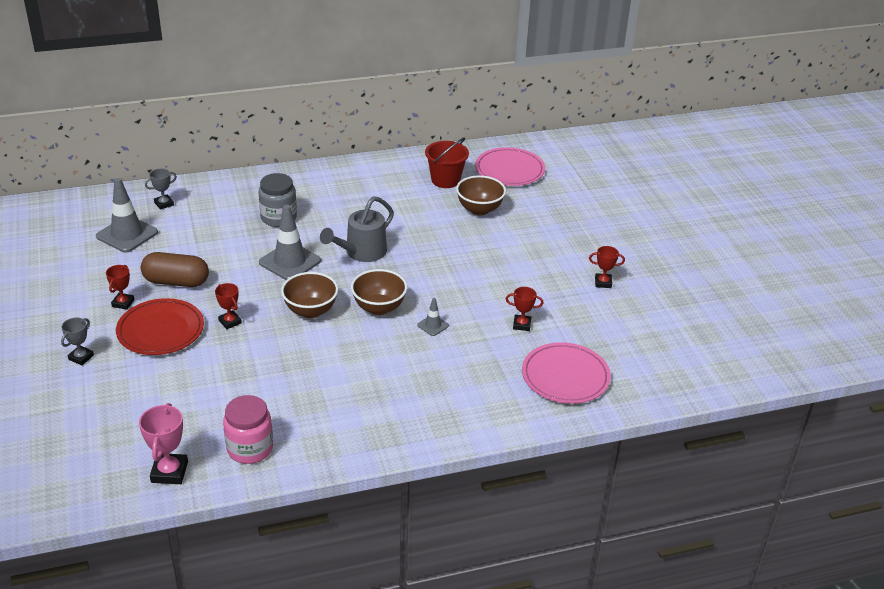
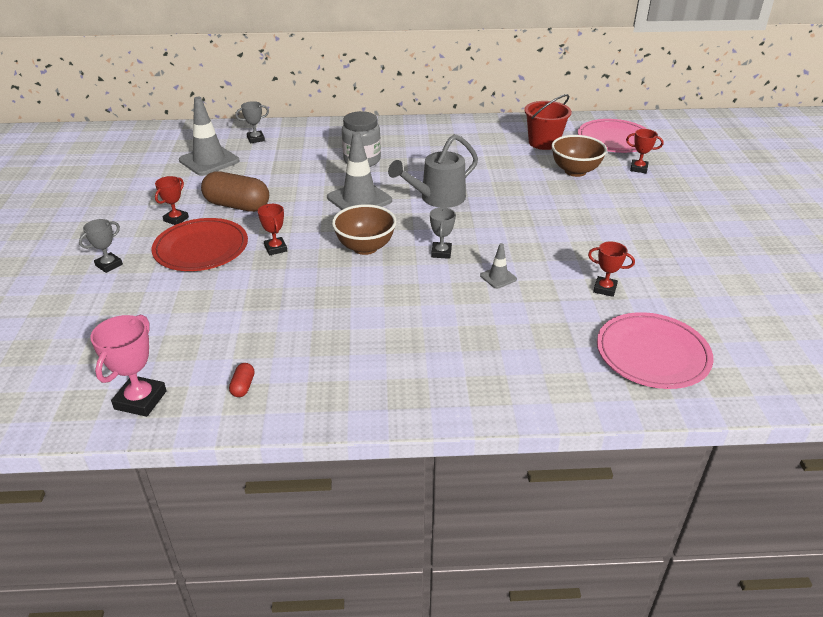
camera: 15 degrees right, 0 degrees up
pink jar [223,395,273,464] -> red capsule [229,363,254,397]
brown bowl [351,269,407,315] -> grey trophy [430,207,456,259]
red trophy [589,246,625,288] -> red trophy moved to [626,129,663,173]

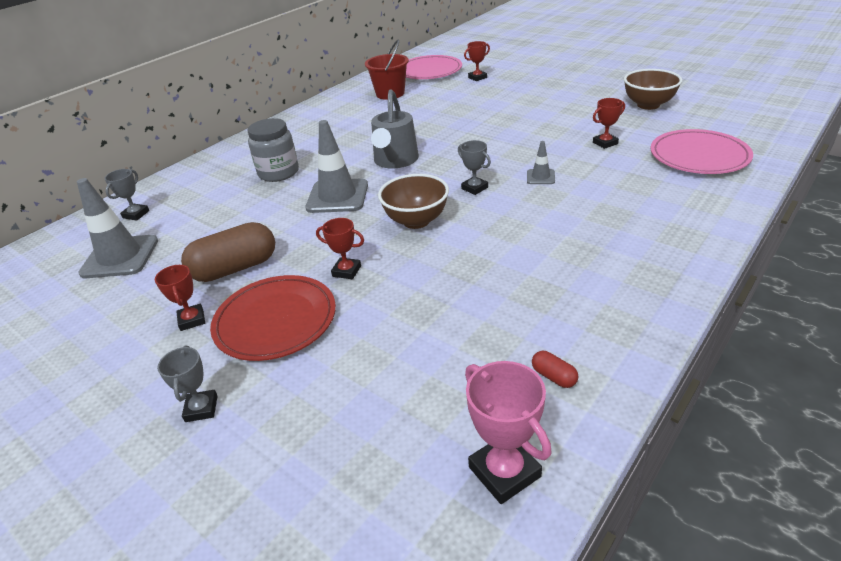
camera: 45 degrees left, 0 degrees up
brown bowl [551,135,607,177] -> brown bowl moved to [624,69,682,110]

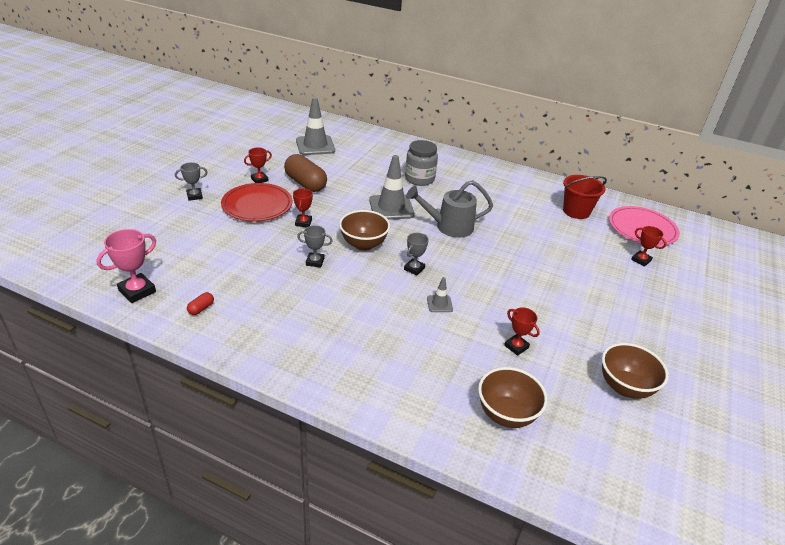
camera: 70 degrees right, 0 degrees up
grey trophy [105,169,149,221] -> grey trophy moved to [297,225,332,268]
pink plate [650,129,753,174] -> brown bowl [478,367,548,428]

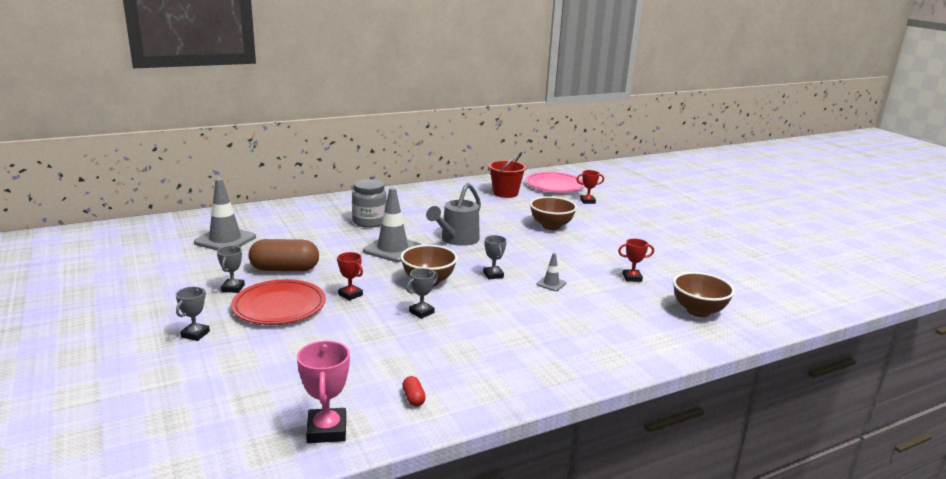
camera: 50 degrees left, 15 degrees down
red trophy [244,147,272,183] -> grey trophy [217,246,245,293]
brown bowl [602,343,669,399] -> brown bowl moved to [530,196,577,230]

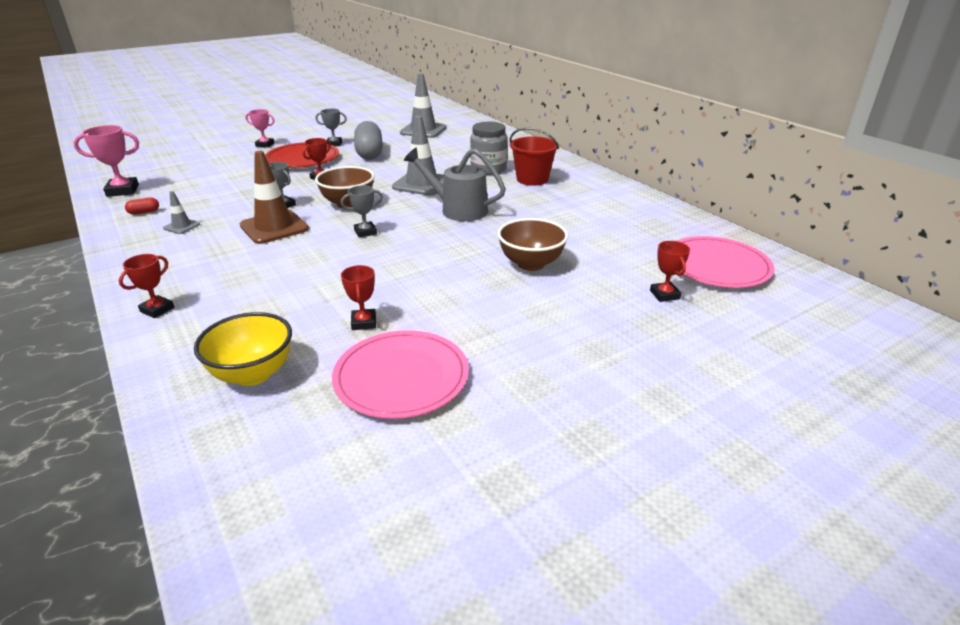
camera: 85 degrees right, 10 degrees up
grey trophy [176,287,210,341] -> pink trophy [245,109,275,147]
brown capsule [248,239,319,271] -> grey capsule [354,121,383,160]
red bucket [488,151,527,198] -> red bucket moved to [510,127,559,186]
grey traffic cone [536,253,566,291] -> grey traffic cone moved to [163,191,200,234]
brown bowl [673,272,735,317] -> yellow bowl [194,312,292,386]
none -> red trophy [119,254,174,318]
none -> brown traffic cone [240,151,309,244]
none -> pink plate [332,330,469,419]

